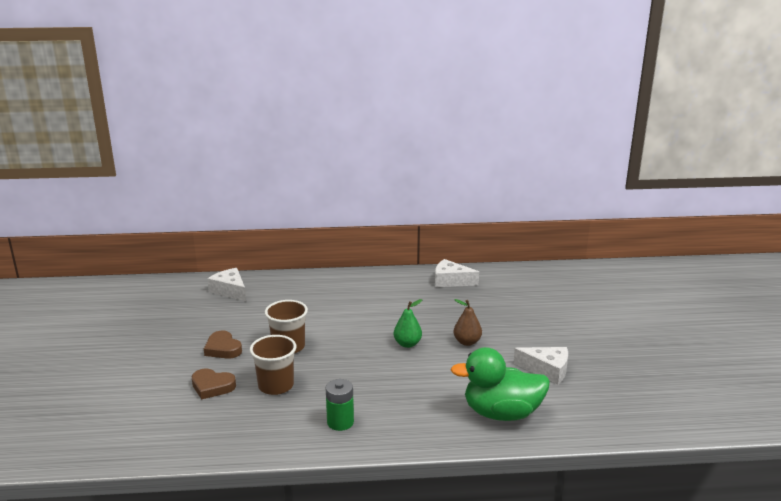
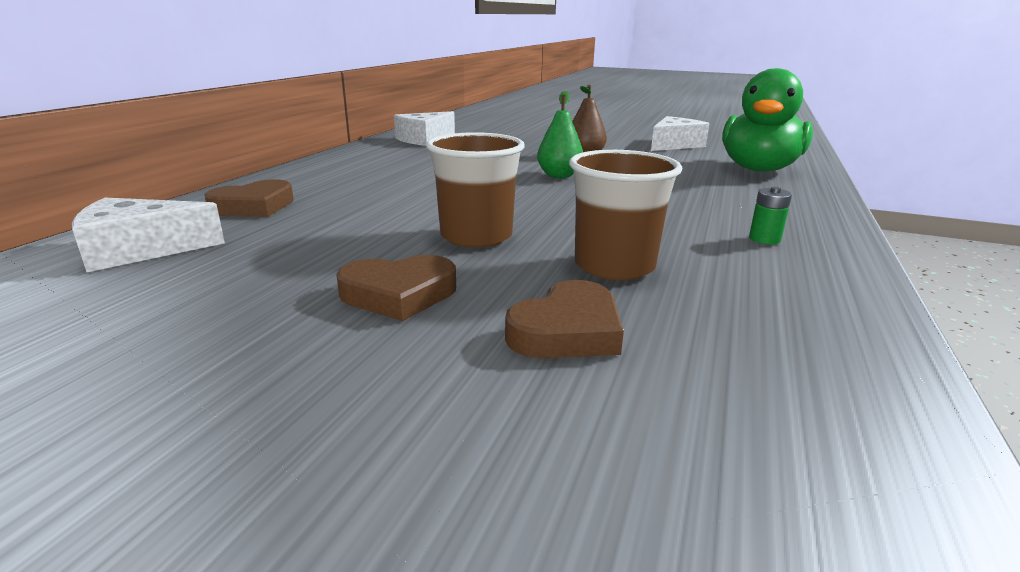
camera: 65 degrees left, 0 degrees up
green battery [326,379,354,431] -> green battery [749,187,792,244], size x0.60
none -> brown heart [204,179,294,217]

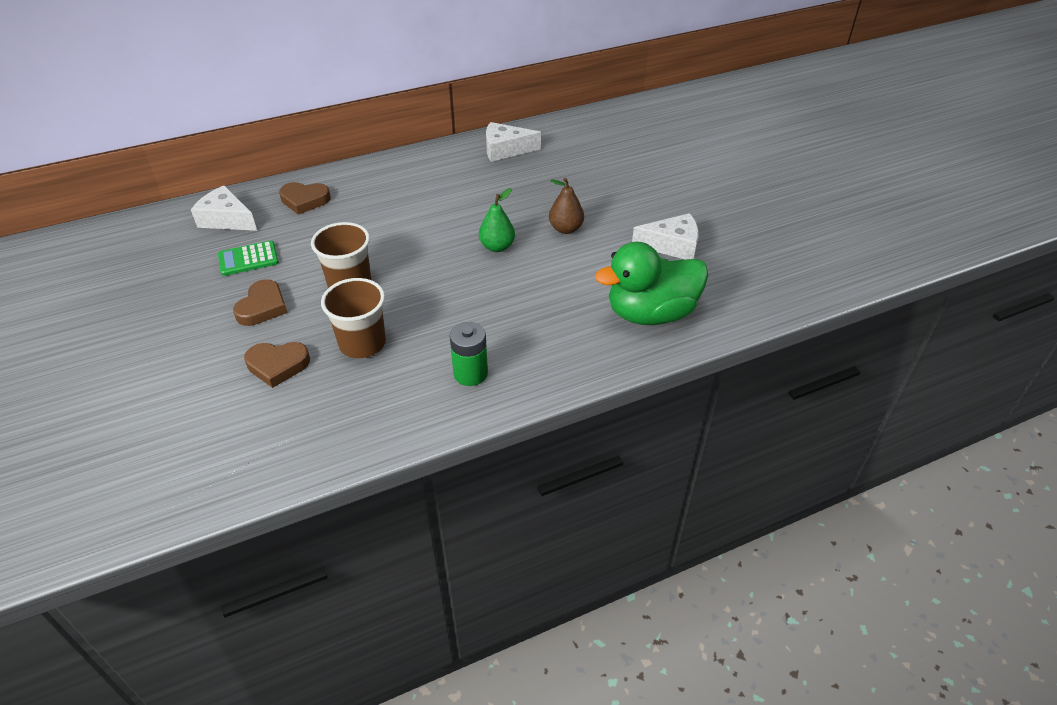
camera: 45 degrees right, 20 degrees up
brown heart [337,255,456,321] -> brown heart turned 105 degrees counterclockwise [233,279,287,326]
green battery [749,187,792,244] -> green battery [450,322,488,386], size x1.67
none -> green calculator [218,241,279,276]

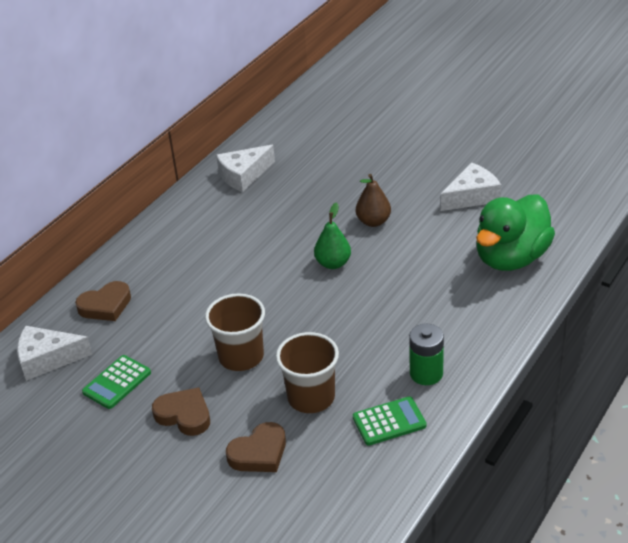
camera: 30 degrees left, 5 degrees down
brown heart [233,279,287,326] -> brown heart turned 45 degrees counterclockwise [152,387,210,436]
none -> green calculator [353,396,426,445]

